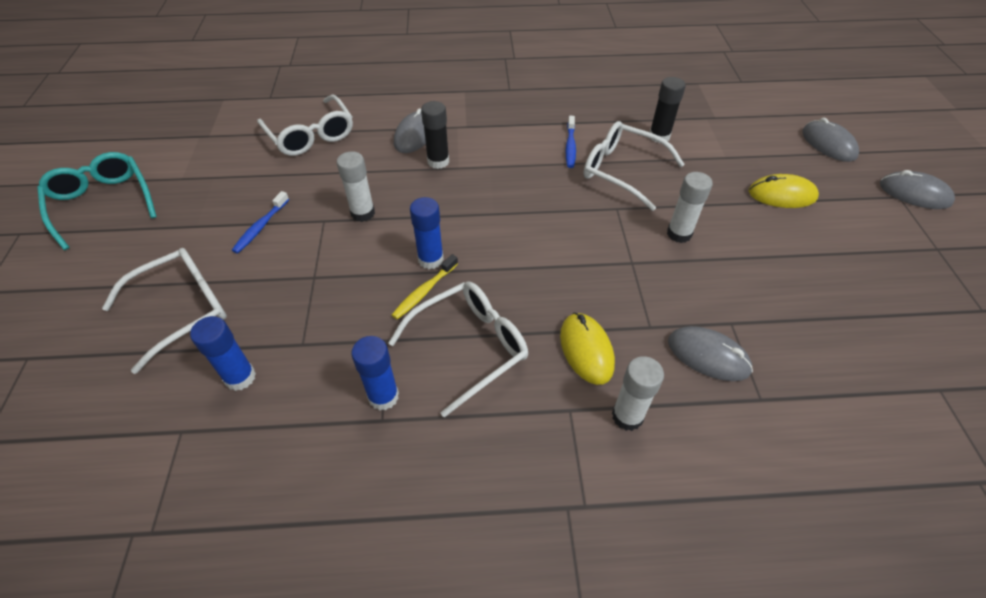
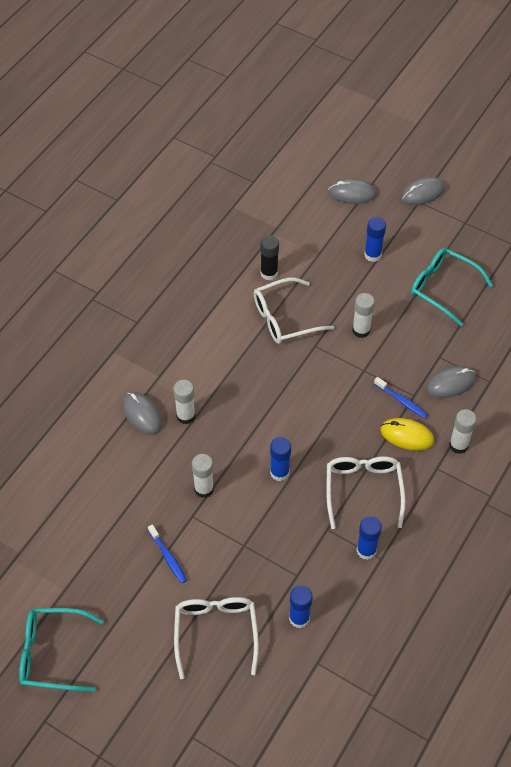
camera: 55 degrees left, 5 degrees up
white glasses [257,94,353,156] -> none
yellow toothbrush [392,254,458,319] -> none
black glue stick [421,101,449,169] -> white glue stick [173,380,195,424]
blue toothbrush [566,116,576,168] -> blue toothbrush moved to [374,377,428,418]
yellow mouse [749,174,819,208] -> blue glue stick [364,217,386,262]
none -> turquoise glasses [411,248,493,326]

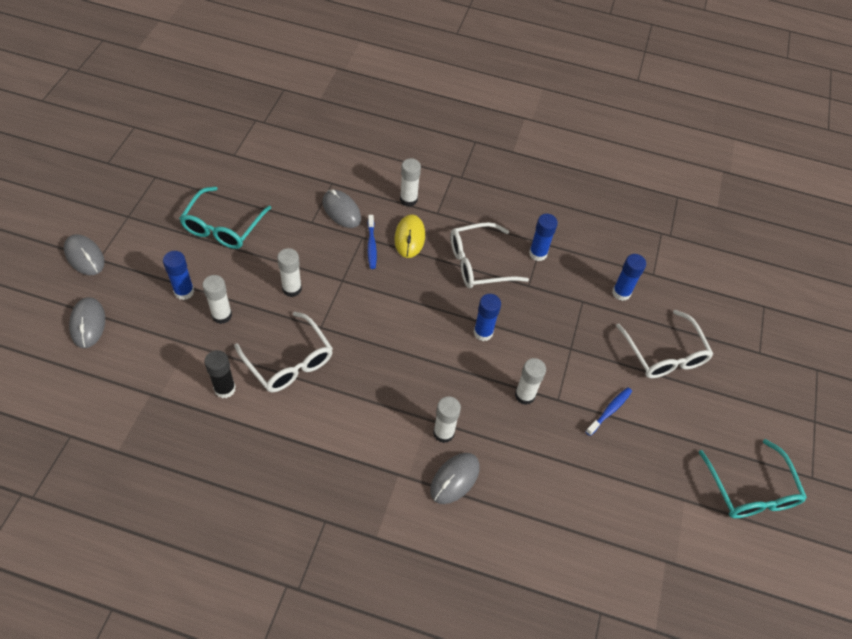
camera: 110 degrees left, 0 degrees up
white glasses [174,597,259,679] -> white glasses turned 90 degrees counterclockwise [616,310,713,378]
blue toothbrush [374,377,428,418] -> blue toothbrush turned 150 degrees clockwise [368,215,377,269]
none -> white glue stick [202,275,232,324]

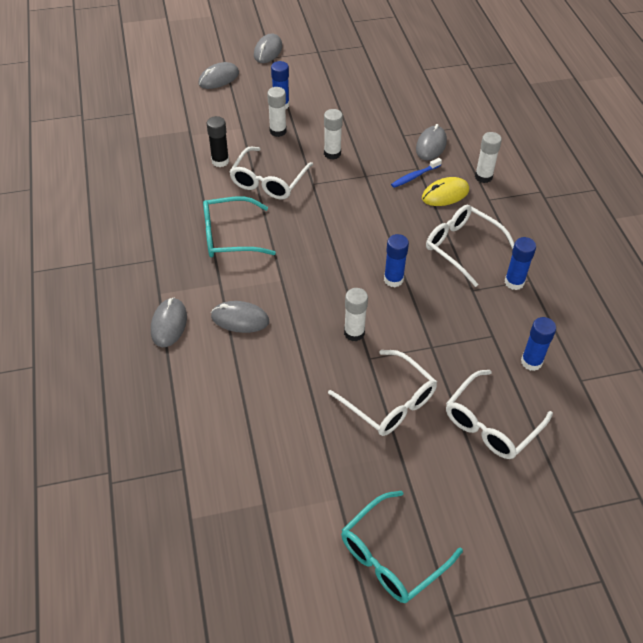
camera: 65 degrees right, 5 degrees down
turquoise glasses [179,186,271,249] -> turquoise glasses moved to [203,197,276,257]
white glue stick [433,396,461,443] -> none
blue toothbrush [585,387,632,436] -> white glasses [328,350,437,436]
none -> grey mouse [151,297,187,347]

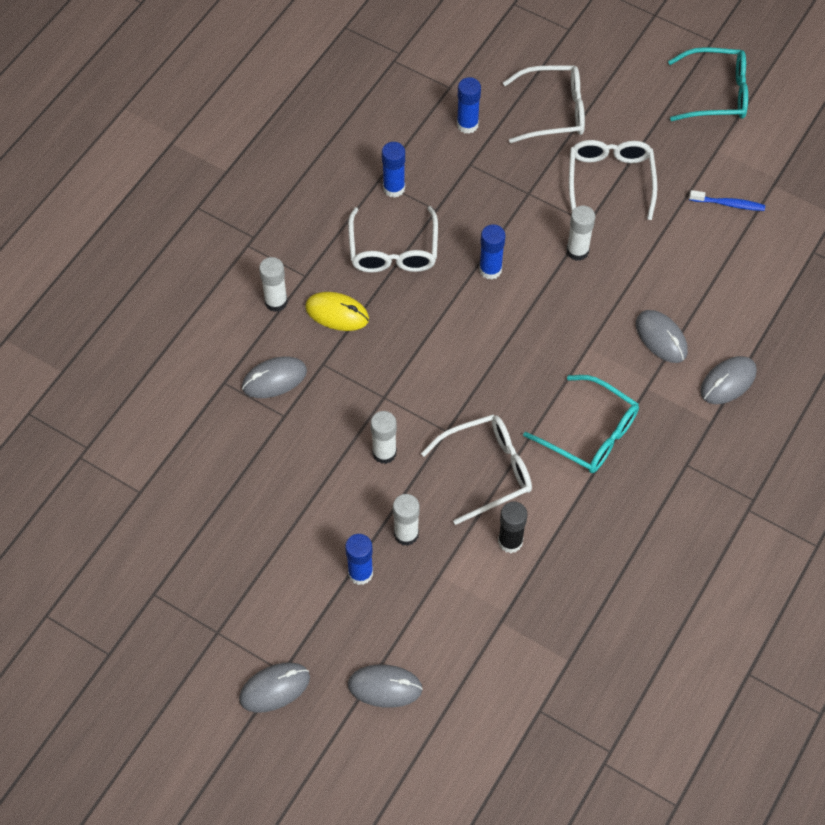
camera: 135 degrees left, 10 degrees up
blue toothbrush [391,158,442,188] -> blue toothbrush moved to [689,190,765,211]

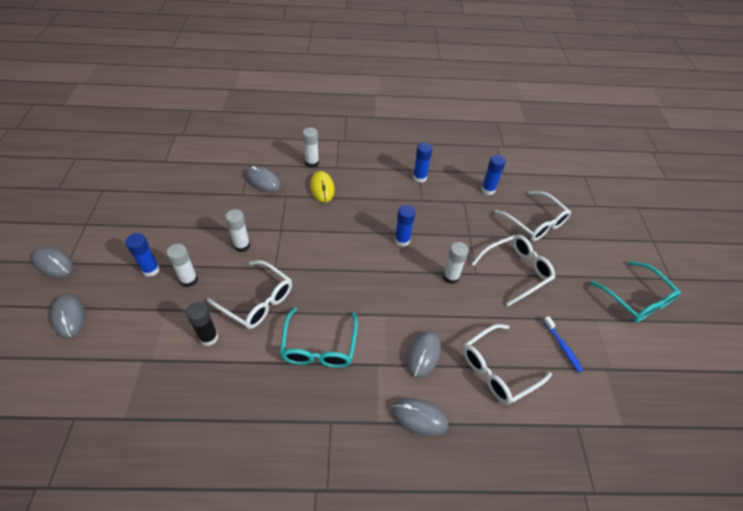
camera: 55 degrees right, 10 degrees down
white glasses [348,206,438,273] -> white glasses moved to [463,324,552,405]

